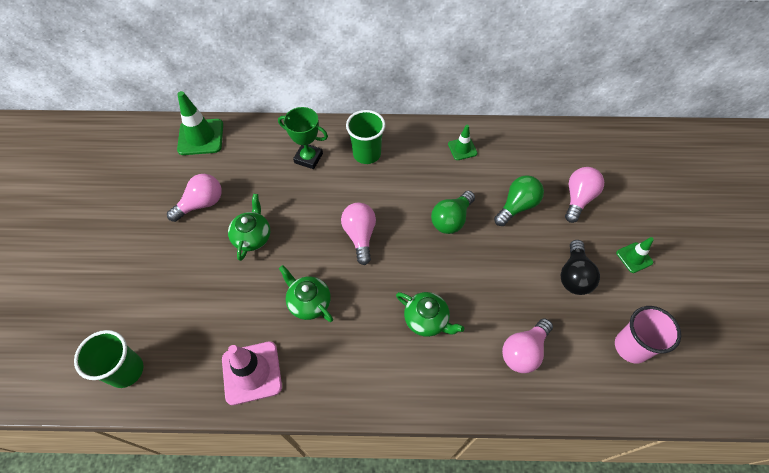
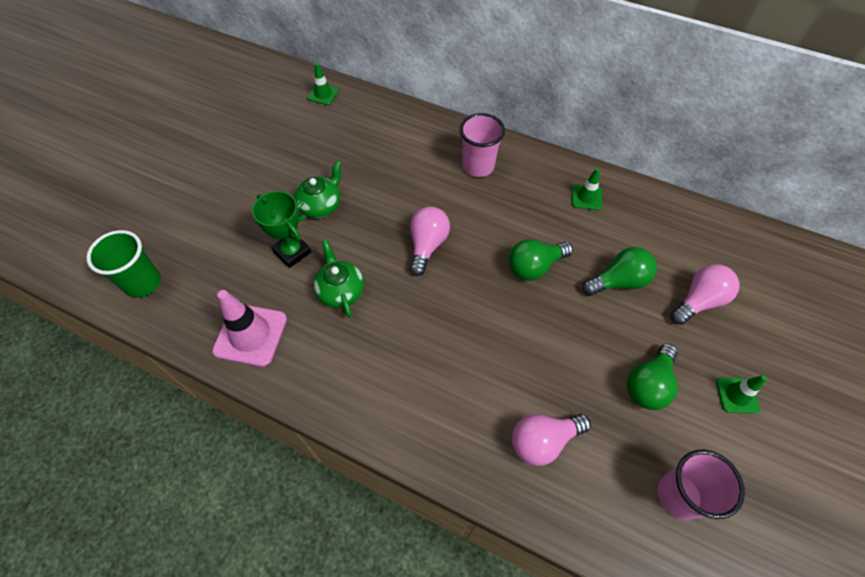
camera: 25 degrees right, 0 degrees up
pink light bulb [167,174,222,222] -> none
green traffic cone [177,91,223,155] -> green traffic cone [307,63,339,105], size x0.56
green trophy [278,107,328,169] -> green trophy moved to [252,191,311,268]
green cup [346,110,386,164] -> pink cup [459,113,505,177]
green teapot [396,292,464,337] -> none
black light bulb [560,240,600,295] -> green light bulb [627,343,678,410]

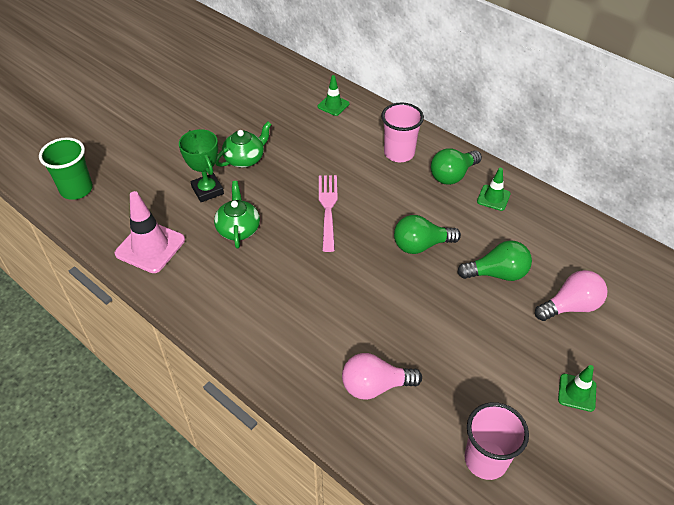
camera: 15 degrees right, 10 degrees down
green traffic cone [307,63,339,105] -> green traffic cone moved to [317,75,349,116]
pink light bulb [409,206,450,276] -> pink fork [319,175,338,252]
green light bulb [627,343,678,410] -> green light bulb moved to [431,149,482,185]

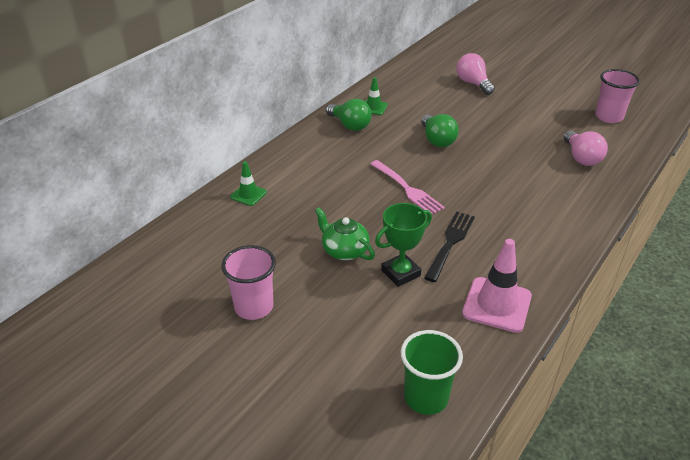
camera: 95 degrees left, 10 degrees down
green teapot [214,181,260,248] -> black fork [424,211,475,282]
pink fork [319,175,338,252] -> pink fork turned 120 degrees counterclockwise [370,160,445,214]
pink cup [381,103,424,162] -> pink cup moved to [221,245,276,320]
green light bulb [457,240,532,281] -> none
green traffic cone [558,365,597,412] -> none

